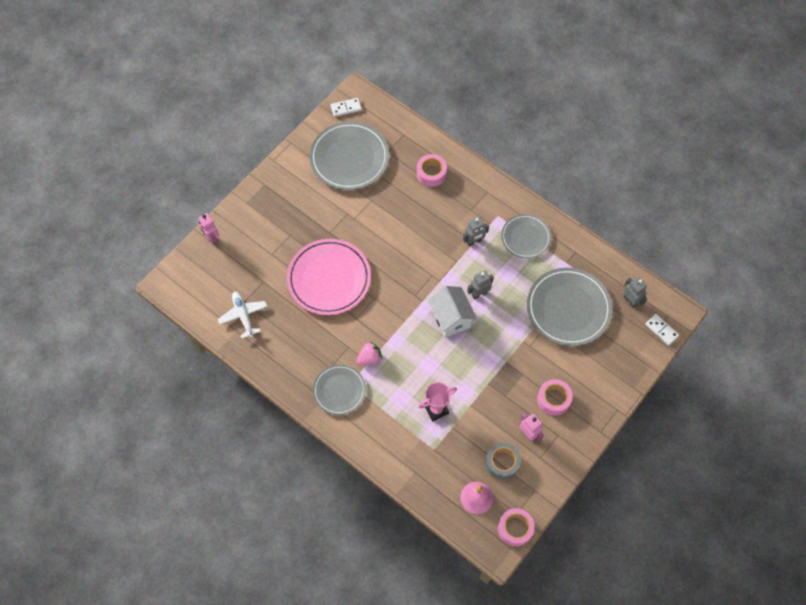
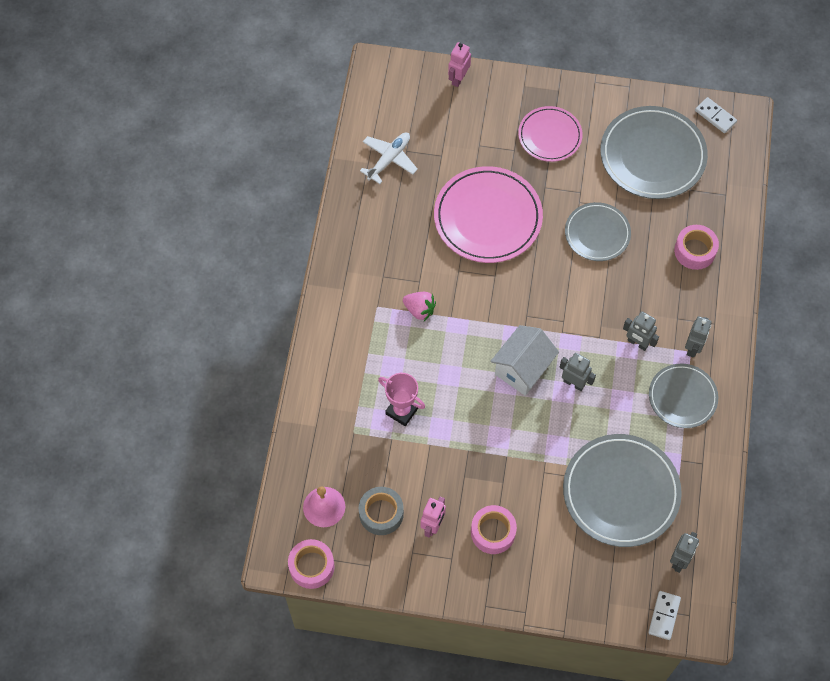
camera: 60 degrees right, 0 degrees up
grey plate [313,364,366,415] -> grey plate moved to [565,202,631,261]
none -> pink plate [518,106,583,162]
none -> grey robot [685,316,712,358]

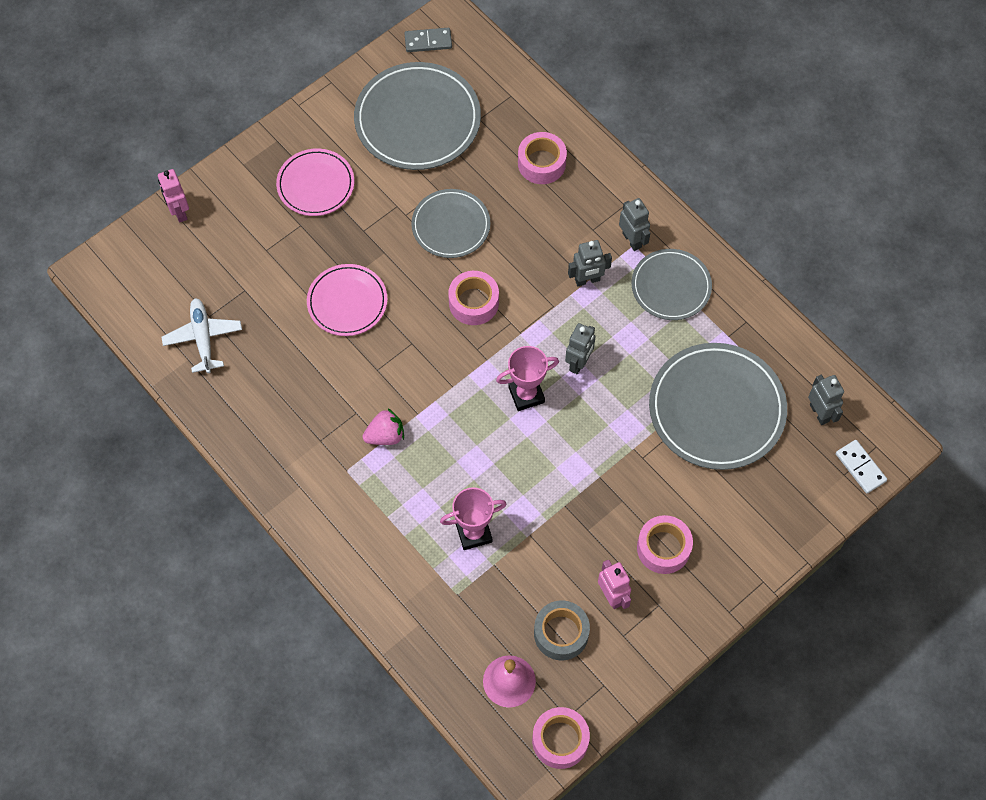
camera: 50 degrees left, 0 degrees up
pink plate [434,166,543,263] -> pink plate [307,264,388,336], size x0.60
white house [490,325,559,396] -> pink trophy [496,346,559,411]
grey robot [560,353,596,391] -> grey robot turned 135 degrees clockwise [565,323,596,374]
white domino [695,97,737,133] -> grey domino [404,28,452,52]
none -> pink tape [448,271,499,325]

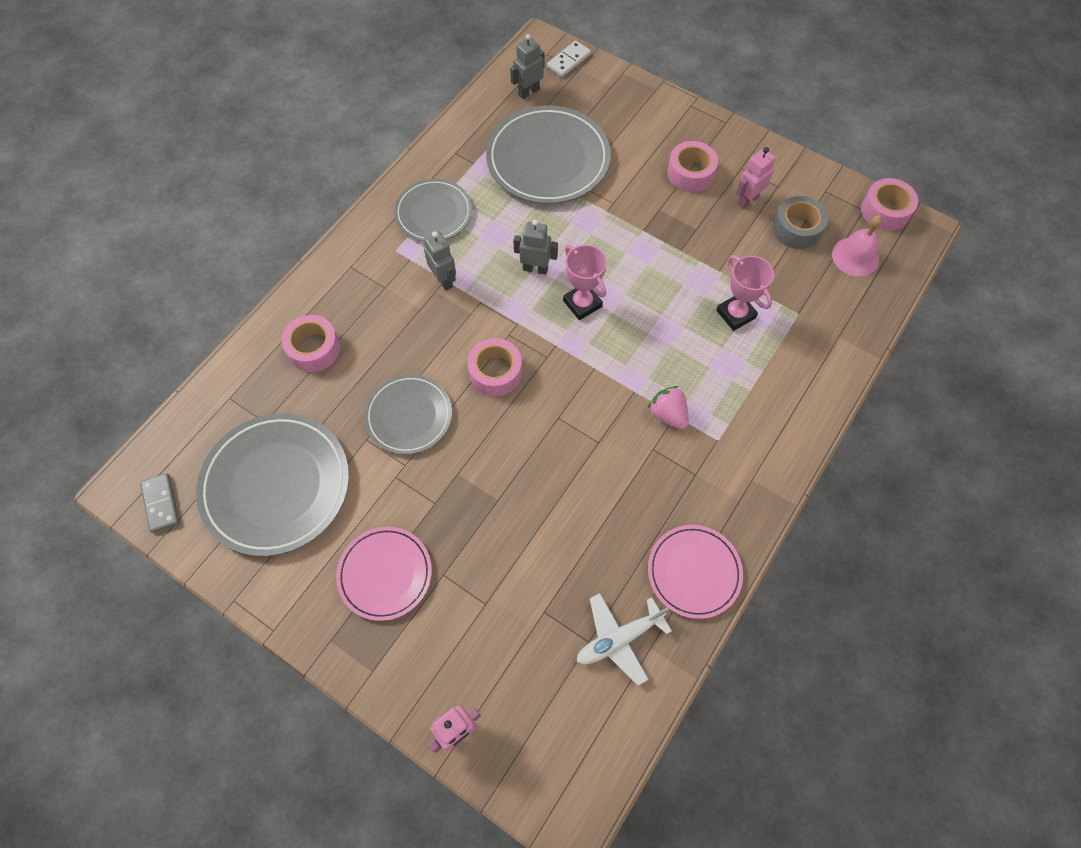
camera: 105 degrees left, 0 degrees up
pink plate [307,264,388,336] -> pink plate moved to [648,525,743,619]
grey robot [619,198,650,251] -> none

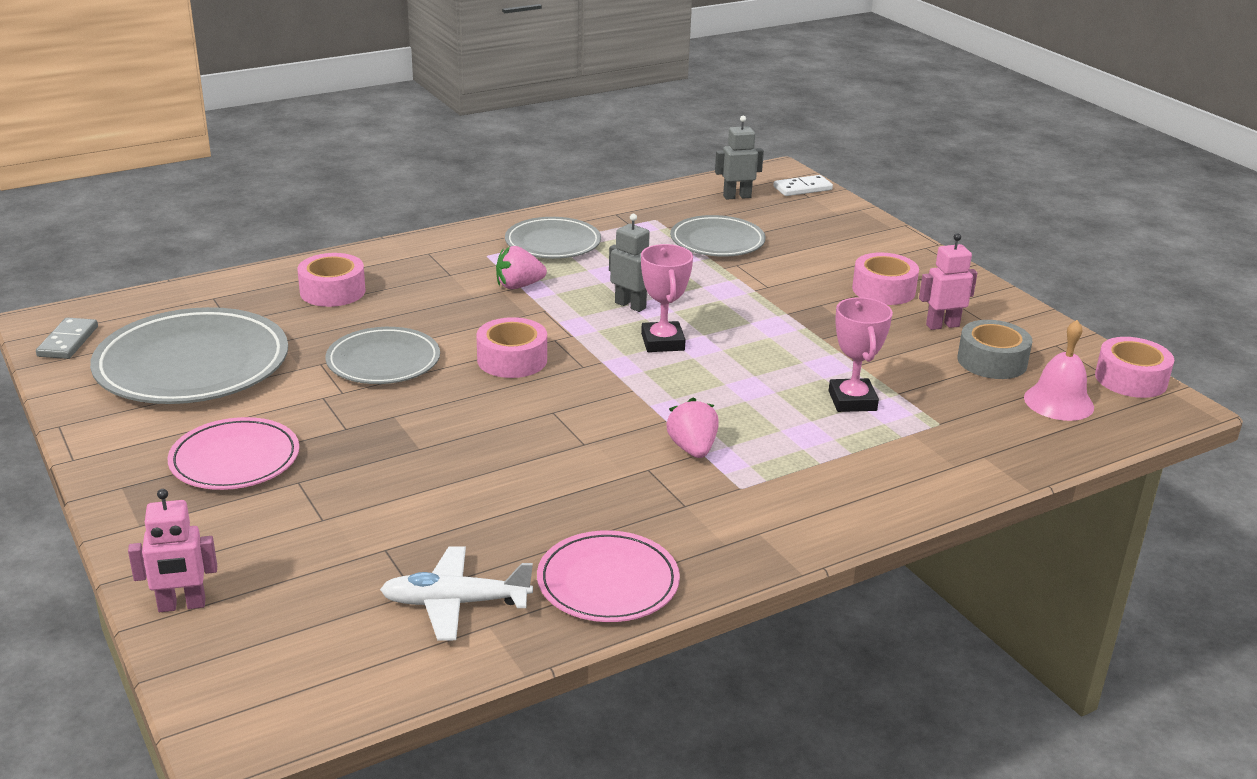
camera: 25 degrees right, 35 degrees down
grey robot [424,231,456,291] -> pink strawberry [496,246,547,289]
grey plate [486,105,611,204] -> grey plate [670,215,766,257], size x0.60

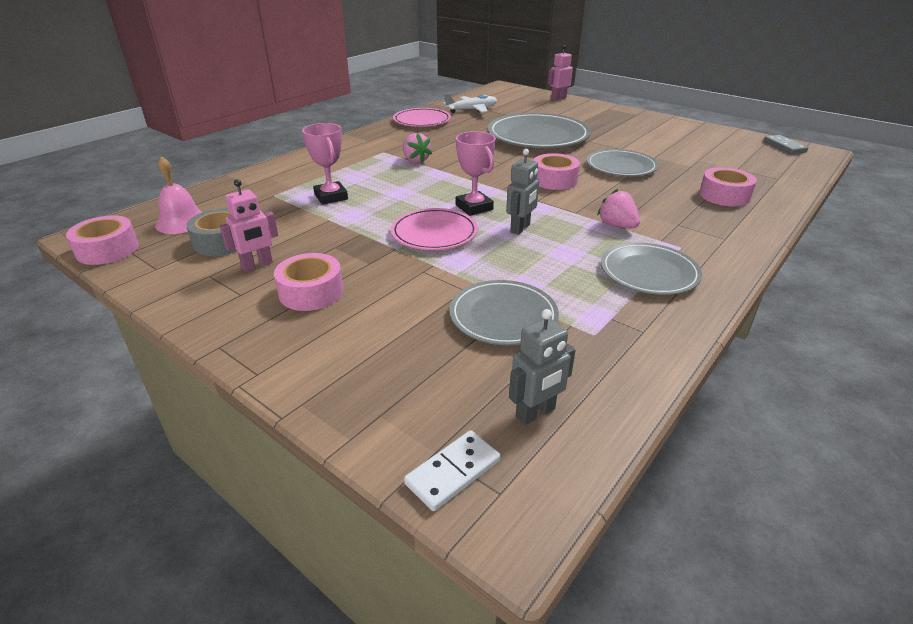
camera: 160 degrees right, 5 degrees up
grey plate [90,307,288,404] -> grey plate moved to [487,113,591,148]
pink plate [168,417,299,490] -> pink plate moved to [391,208,478,250]
pink strawberry [496,246,547,289] -> pink strawberry turned 90 degrees counterclockwise [597,189,640,228]
grey robot [609,214,650,312] -> grey robot turned 75 degrees counterclockwise [506,149,539,235]

